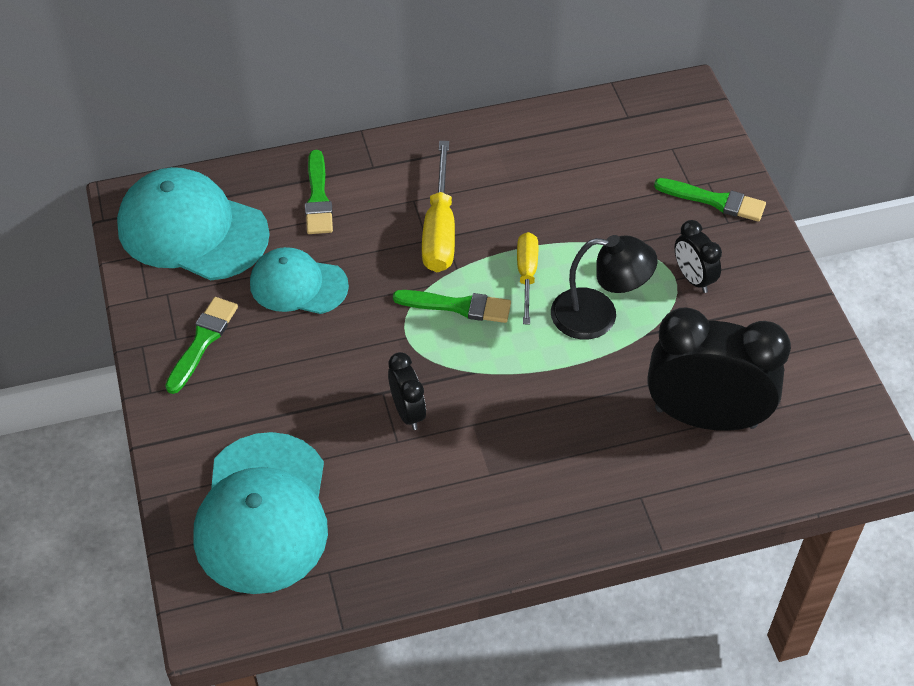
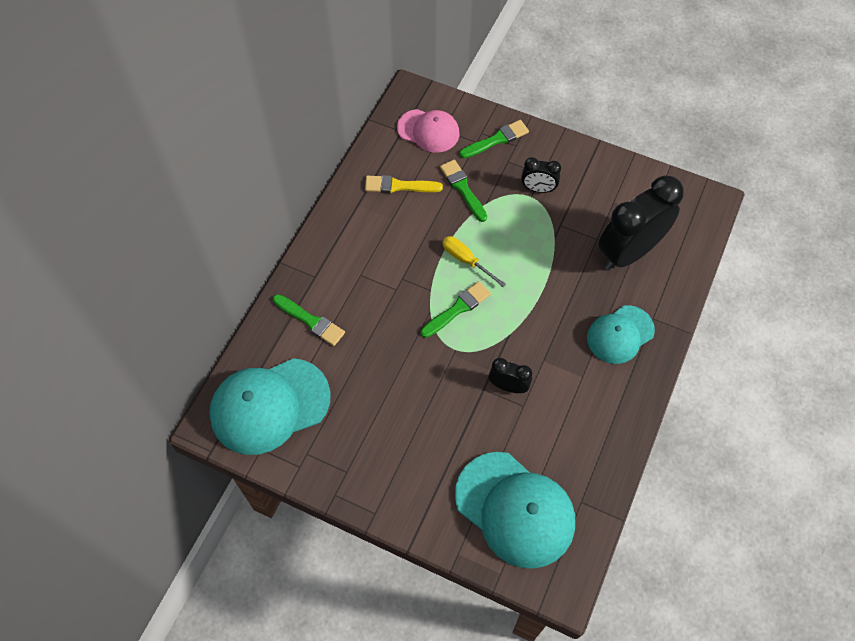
camera: 50 degrees left, 10 degrees up
green brush [165,297,238,394] -> green brush moved to [440,160,487,222]
turquoise cap [250,247,349,314] -> turquoise cap moved to [587,305,655,364]
yellow screwdriver [422,141,455,272] -> none
black lamp [551,235,658,339] -> none
none -> yellow brush [365,175,443,193]
none -> pink cap [397,109,459,152]

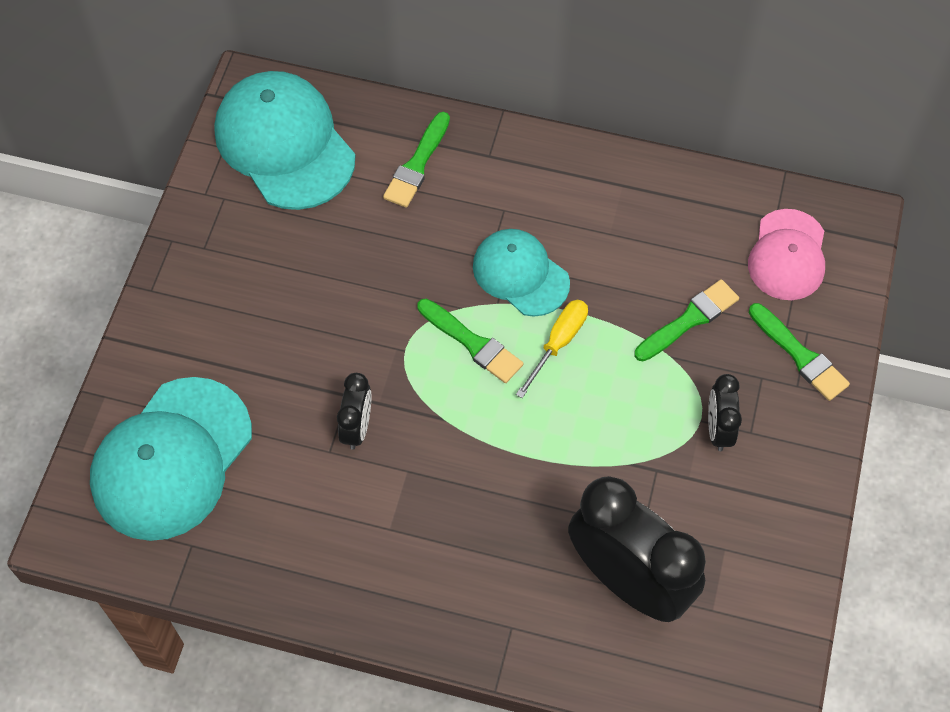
camera: 80 degrees right, 0 degrees up
yellow brush [365,175,443,193] -> none
turquoise cap [587,305,655,364] -> turquoise cap moved to [473,229,570,317]

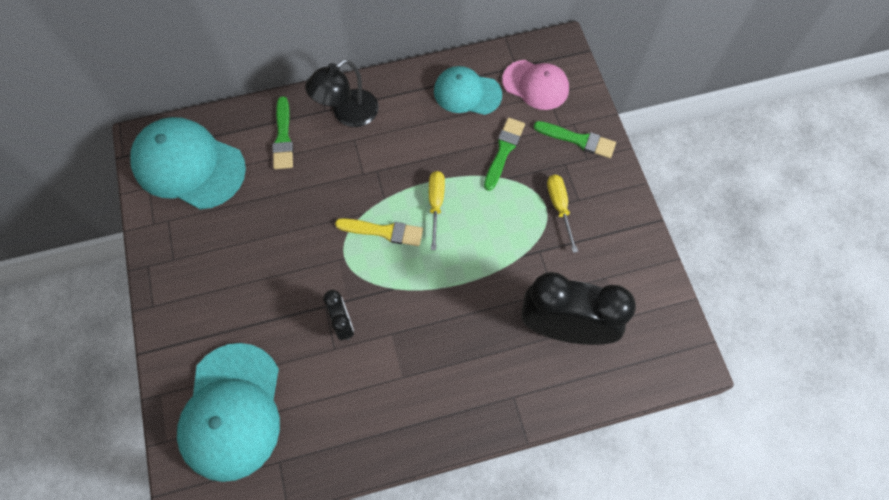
camera: 30 degrees left, 5 degrees up
green brush [417,299,523,383] -> yellow brush [335,218,423,246]
turquoise cap [473,229,570,317] -> turquoise cap moved to [434,66,502,115]
black clock [708,374,742,451] -> yellow screwdriver [547,175,578,253]
pink cap [748,209,825,300] -> pink cap turned 45 degrees counterclockwise [502,60,569,110]
none -> black lamp [305,59,379,127]

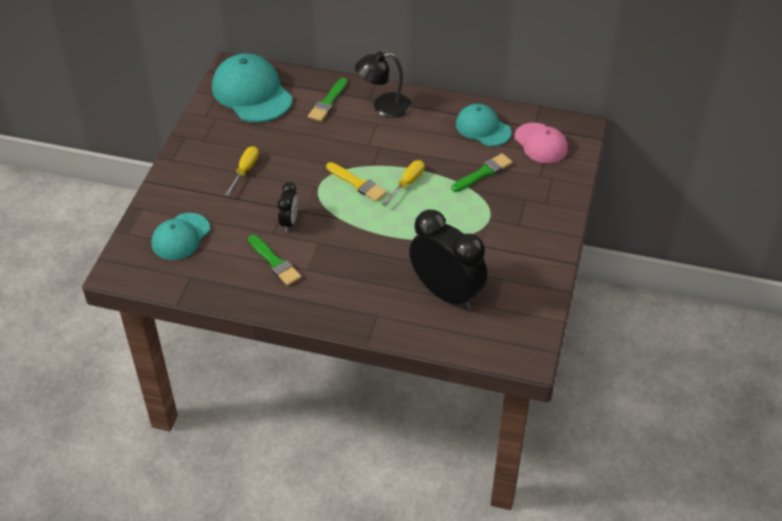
camera: 30 degrees right, 20 degrees down
turquoise cap [177,343,280,482] -> turquoise cap [152,213,210,260], size x0.61
green brush [534,121,616,158] -> green brush moved to [248,235,301,286]
yellow screwdriver [547,175,578,253] -> yellow screwdriver moved to [225,146,259,196]

